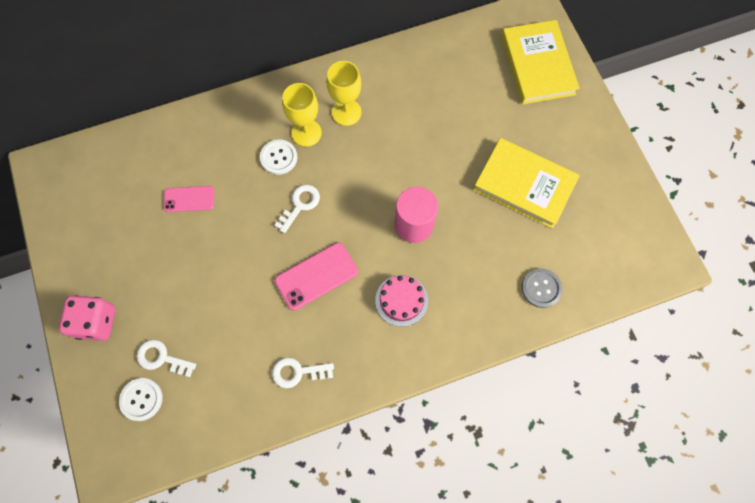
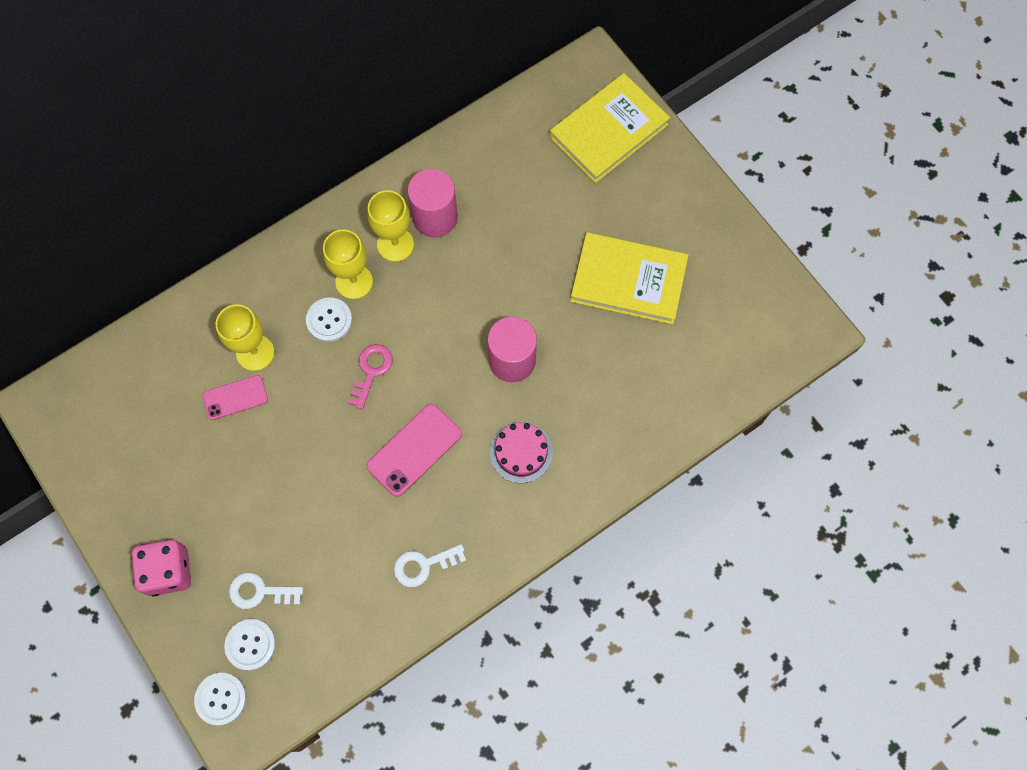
camera: 15 degrees left, 0 degrees up
white key [274,185,320,233] -> pink key [348,344,393,409]
yellow book [501,20,580,105] -> yellow book turned 75 degrees clockwise [550,73,670,183]
grey button [522,268,563,308] -> none
none -> white button [194,673,246,725]
none -> yellow goblet [216,304,274,371]
none -> pink cylinder [407,169,458,238]

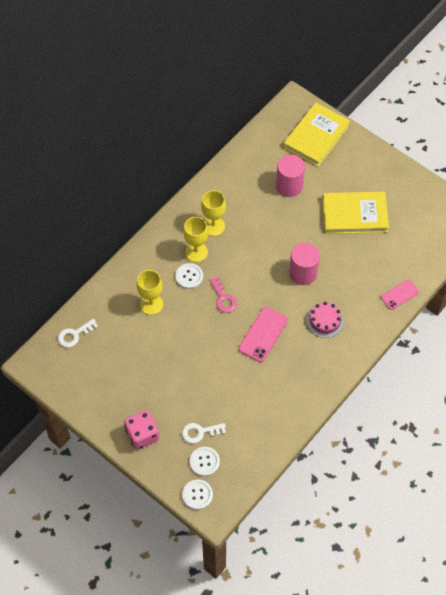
camera: 15 degrees left, 10 degrees down
pink phone [202,375,268,420] -> pink phone moved to [381,279,419,310]
pink key [348,344,393,409] -> pink key turned 150 degrees clockwise [210,276,237,313]
white key [394,544,466,587] -> white key moved to [58,319,98,347]
pink cylinder [407,169,458,238] -> pink cylinder moved to [276,155,305,197]

